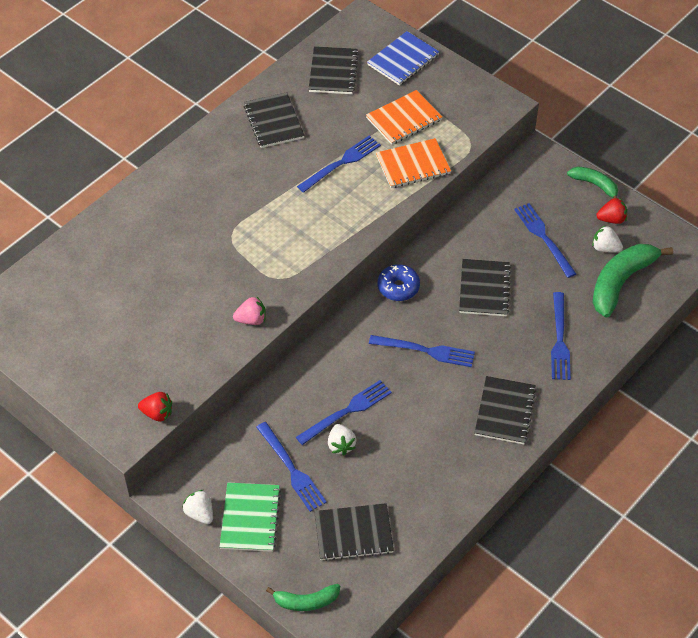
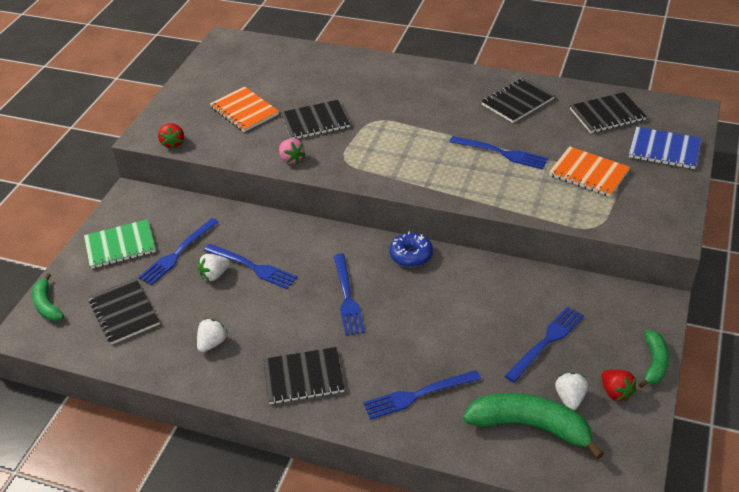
camera: 70 degrees right, 10 degrees down
white strawberry [182,490,213,524] -> white strawberry moved to [197,318,228,352]
orange notebook [376,138,451,188] -> orange notebook moved to [210,87,279,132]
black notebook [459,259,511,316] -> black notebook moved to [280,100,350,139]

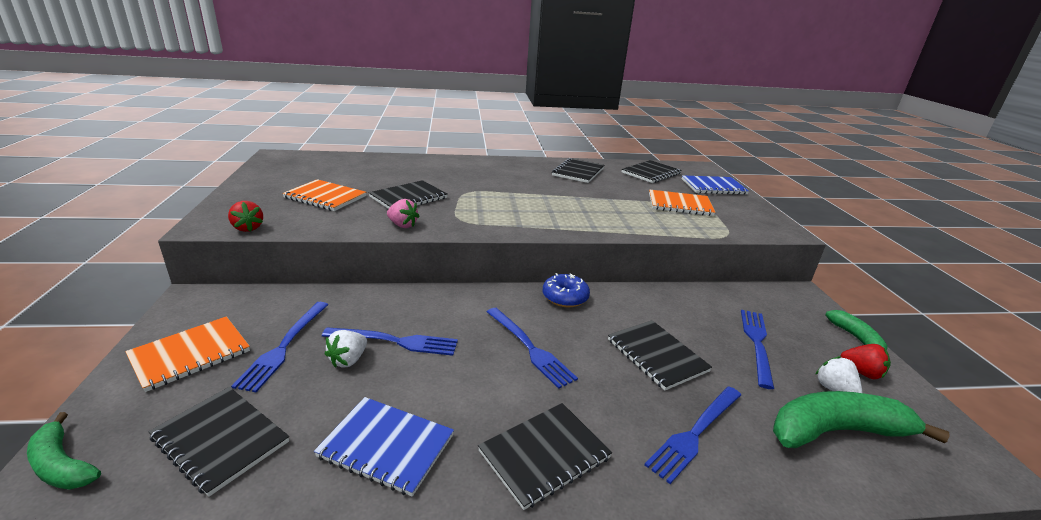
camera: 30 degrees left, 15 degrees down
green notebook [84,219,156,269] -> orange notebook [125,316,250,392]
white strawberry [197,318,228,352] -> blue notebook [314,397,454,497]
blue fork [449,136,548,170] -> none
none -> black notebook [608,320,712,390]

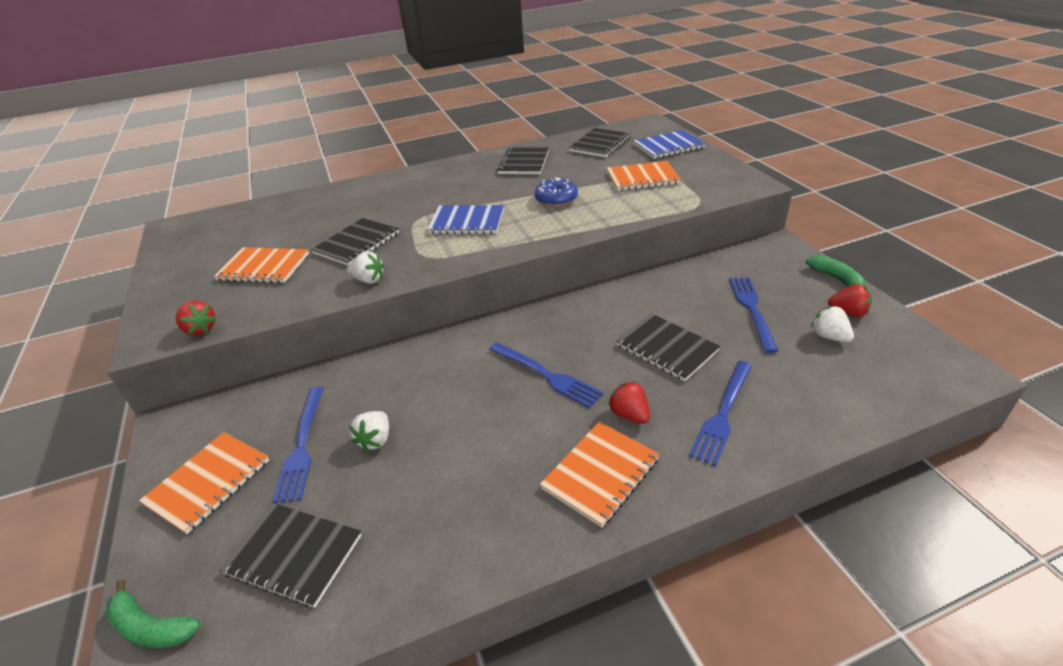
camera: 10 degrees left, 10 degrees up
blue notebook [314,397,454,497] -> blue notebook moved to [427,205,504,234]
blue fork [322,327,458,356] -> none
pink strawberry [387,199,420,228] -> white strawberry [347,251,384,284]
black notebook [478,403,612,510] -> orange notebook [540,422,659,527]
blue donut [543,273,590,307] -> blue donut moved to [535,177,578,207]
green banana [773,391,950,448] -> none
none -> red strawberry [608,381,650,424]

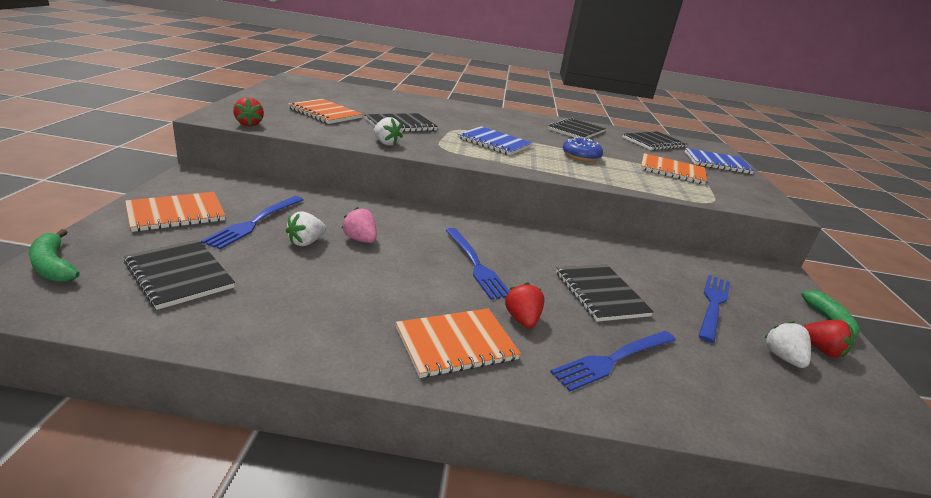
camera: 20 degrees right, 10 degrees down
none -> pink strawberry [341,207,377,243]

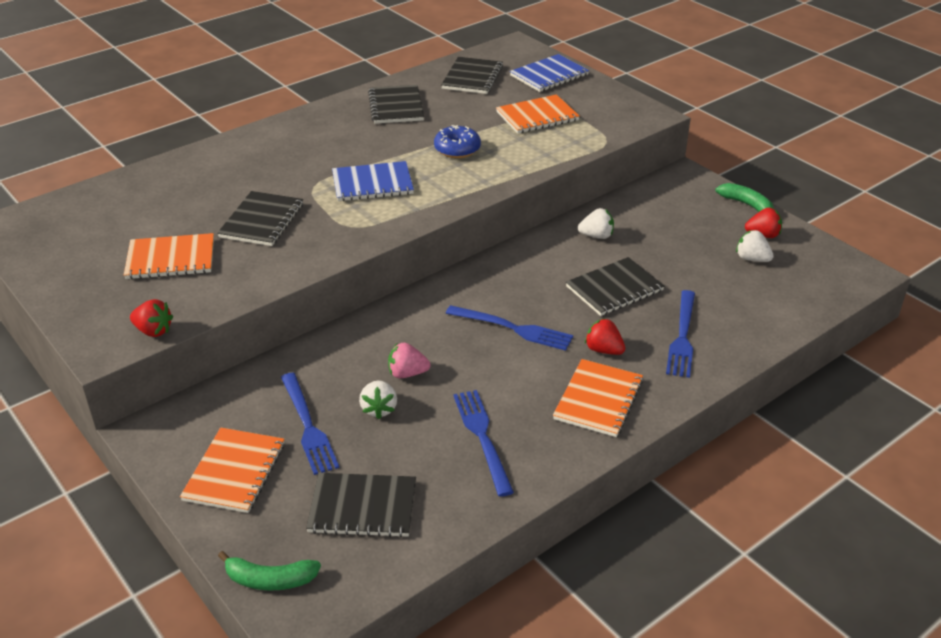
camera: 40 degrees left, 10 degrees up
white strawberry [374,117,403,146] -> white strawberry moved to [578,208,614,239]
black notebook [556,265,654,322] -> black notebook turned 60 degrees counterclockwise [566,257,665,316]
blue fork [698,275,730,343] -> blue fork moved to [453,390,514,497]

